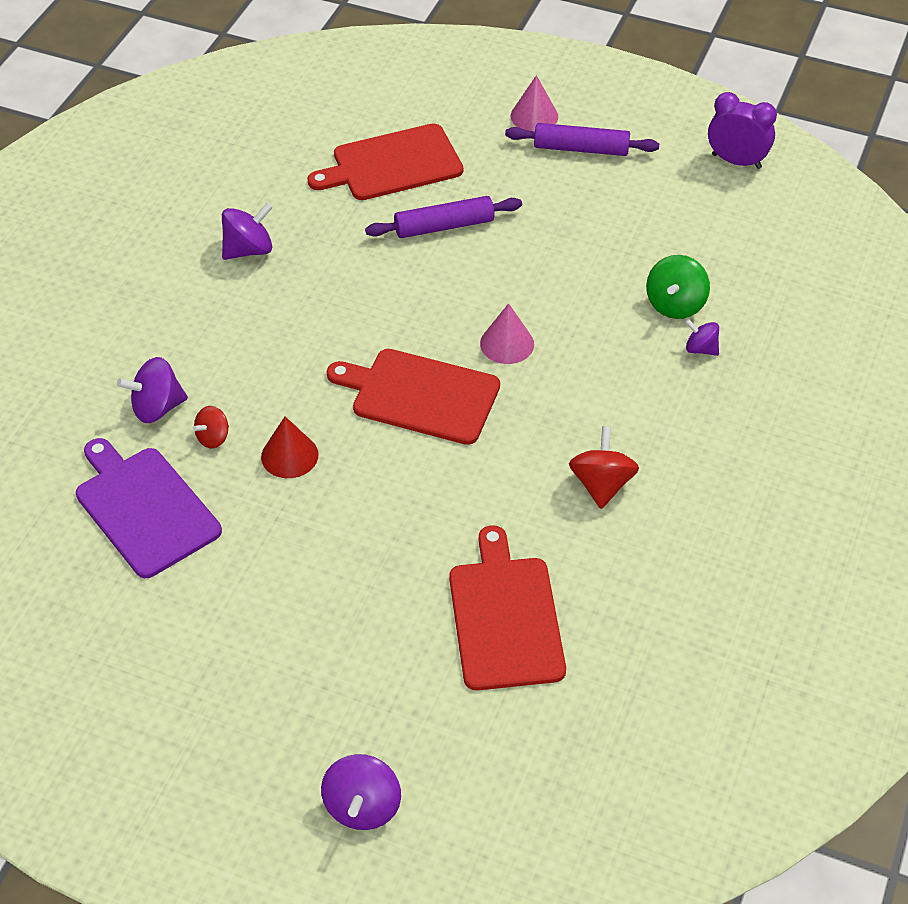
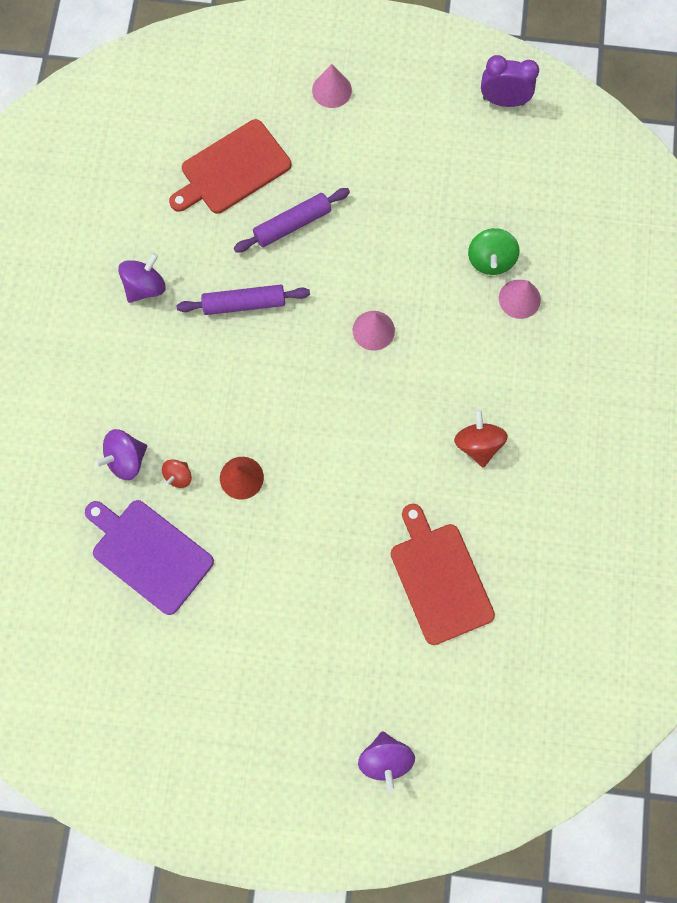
camera: 15 degrees left, 25 degrees up
red cutting board [327,349,500,445] -> none
purple rolling pin [505,123,659,156] -> purple rolling pin moved to [176,285,310,315]
purple spinning top [685,319,719,356] -> pink cone [499,280,541,319]

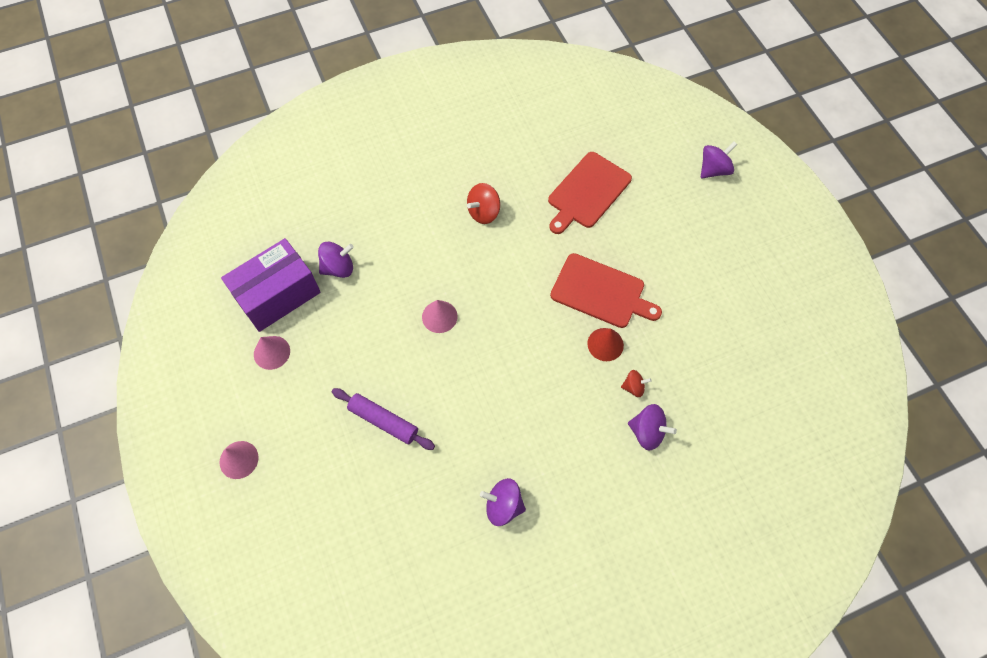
camera: 120 degrees left, 10 degrees down
purple cutting board [85,500,214,615] -> none
red cutting board [169,119,291,214] -> red cutting board moved to [550,253,662,328]
purple rolling pin [176,285,310,315] -> none
green spinning top [468,228,520,275] -> purple spinning top [318,242,354,278]
purple clock [481,55,539,107] -> none
pink cone [499,280,541,319] -> pink cone moved to [254,336,290,370]
none -> purple box [221,238,321,332]

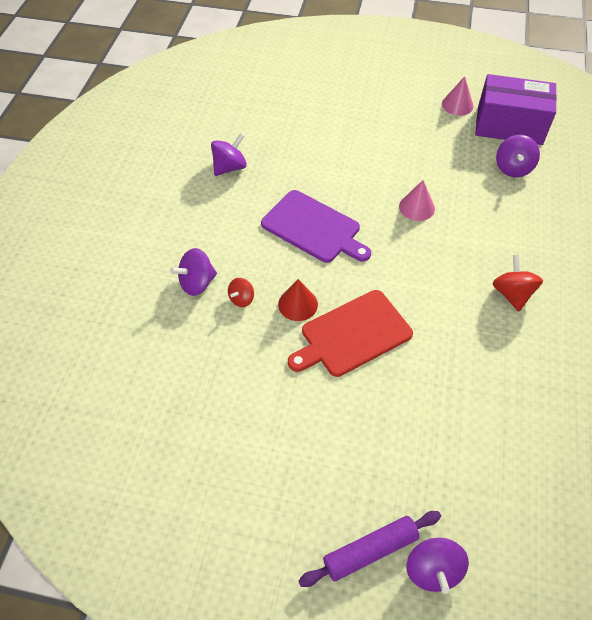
camera: 125 degrees right, 10 degrees down
pink cone [219,441,259,479] -> none
purple box [221,238,321,332] -> purple box turned 75 degrees counterclockwise [475,74,557,145]
purple rolling pin [332,388,435,450] -> purple rolling pin moved to [298,511,441,587]
red cutting board [548,152,632,234] -> none
none -> purple cutting board [261,190,371,263]

